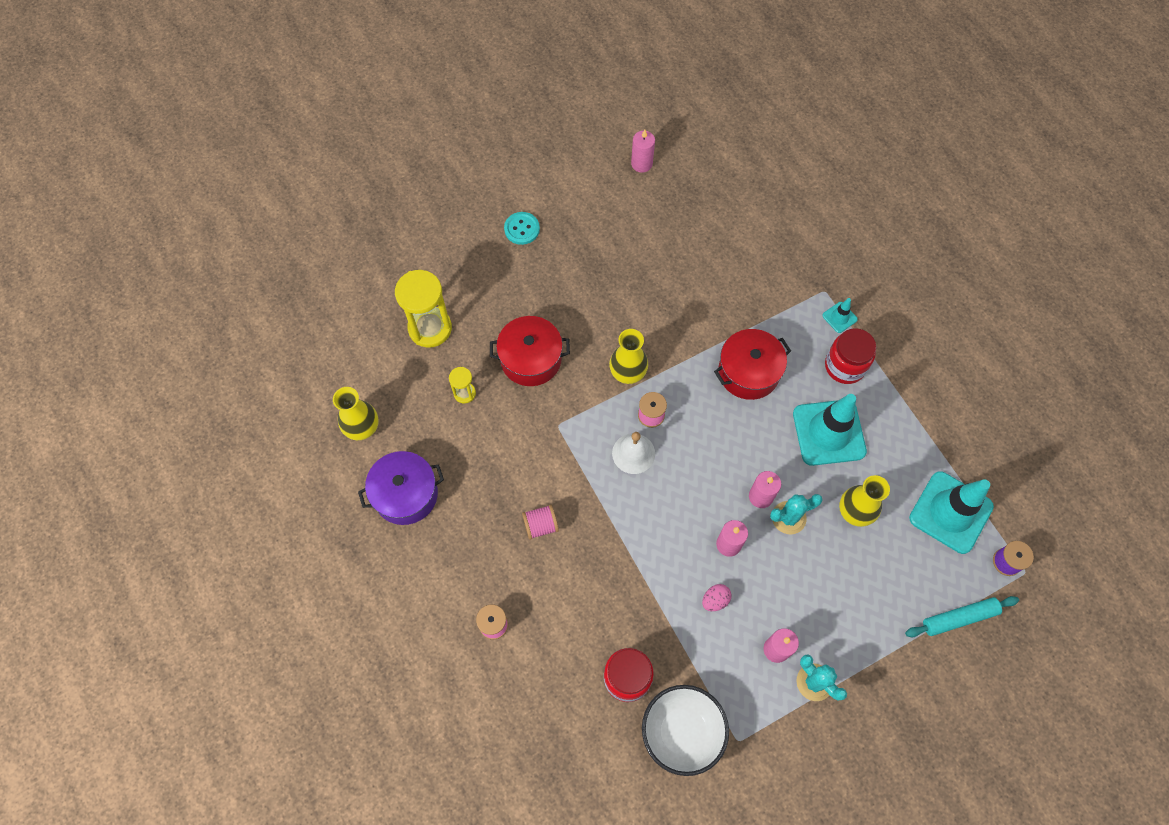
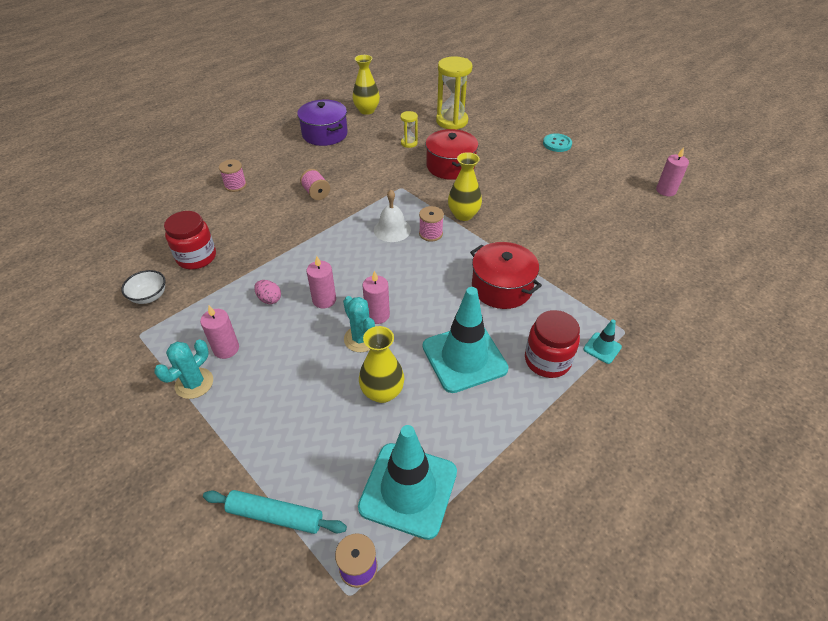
camera: 75 degrees right, 20 degrees down
white bowl [642,685,729,776] -> white bowl [121,270,166,304], size x0.56
turquoise rolling pin [905,596,1019,637] -> turquoise rolling pin turned 45 degrees counterclockwise [203,490,347,534]

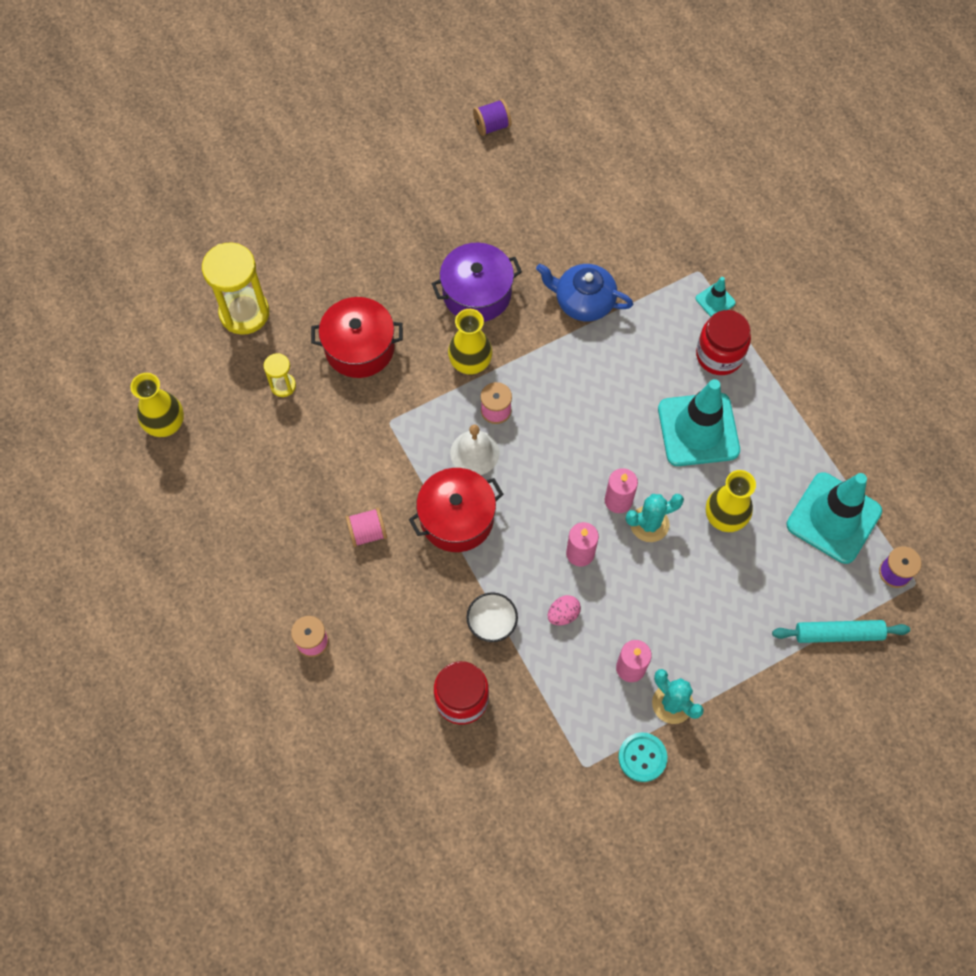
camera: 75 degrees left, 20 degrees up
white bowl [121,270,166,304] -> white bowl moved to [466,592,518,642]
turquoise rolling pin [203,490,347,534] -> turquoise rolling pin turned 60 degrees clockwise [772,620,910,643]
purple pot [297,99,348,146] -> purple pot moved to [431,243,522,322]
red pot [470,242,542,309] -> red pot moved to [409,468,503,552]
turquoise button [543,133,572,152] -> turquoise button moved to [618,732,667,782]
pink candle [656,147,689,196] -> purple spool [473,99,511,136]
none -> blue teapot [536,264,633,321]

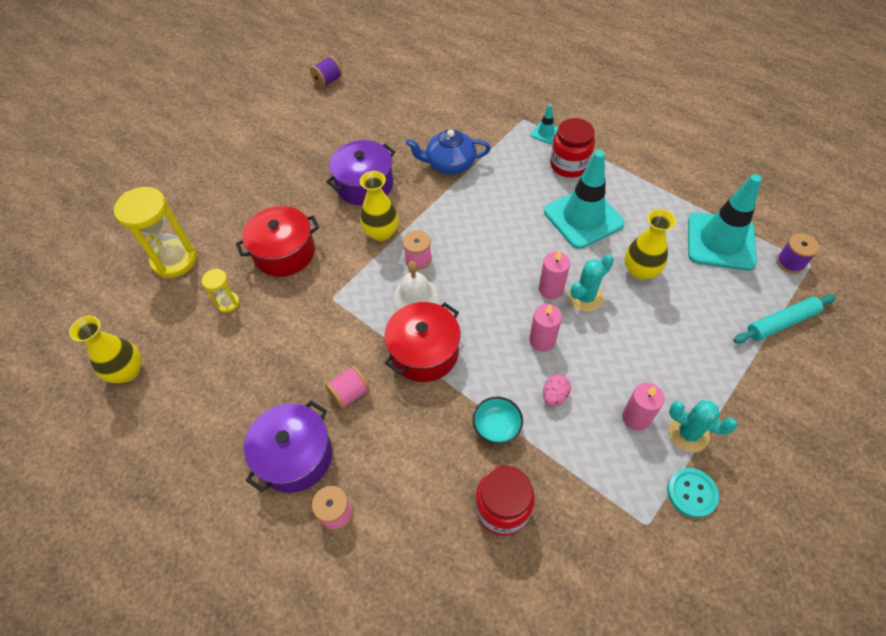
camera: 20 degrees left, 10 degrees down
white bowl [466,592,518,642] -> turquoise bowl [472,397,523,444]
none -> purple pot [244,401,332,493]

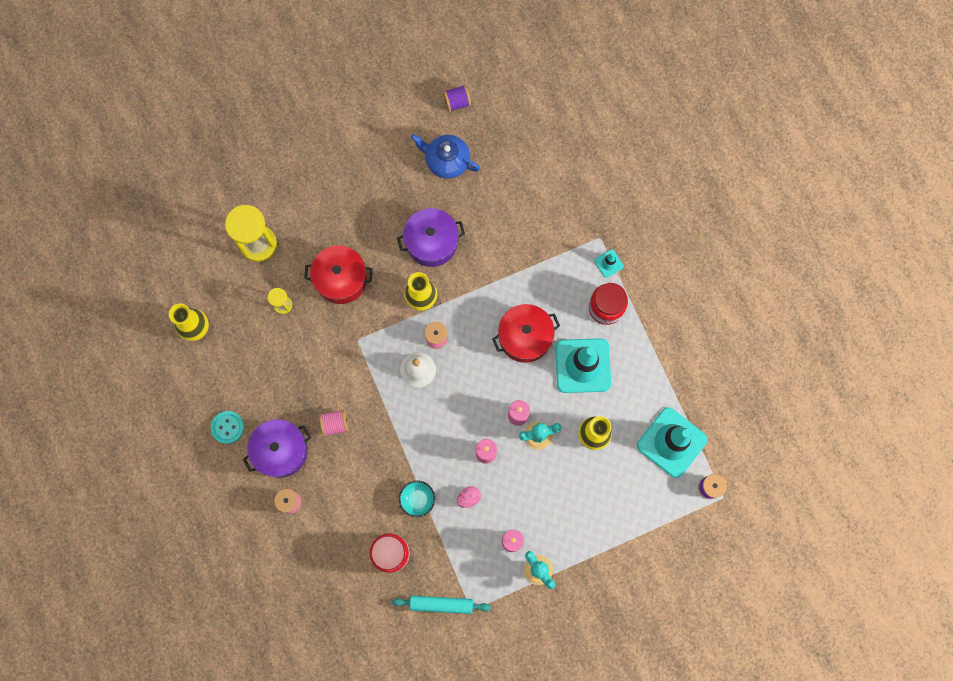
camera: 25 degrees right, 20 degrees up
red pot [384,302,460,382] -> red pot moved to [492,304,560,363]
blue teapot [406,129,491,175] -> blue teapot moved to [411,134,480,179]
turquoise button [667,468,719,518] -> turquoise button moved to [211,411,244,444]
turquoise rolling pin [733,294,836,343] -> turquoise rolling pin moved to [392,596,491,614]

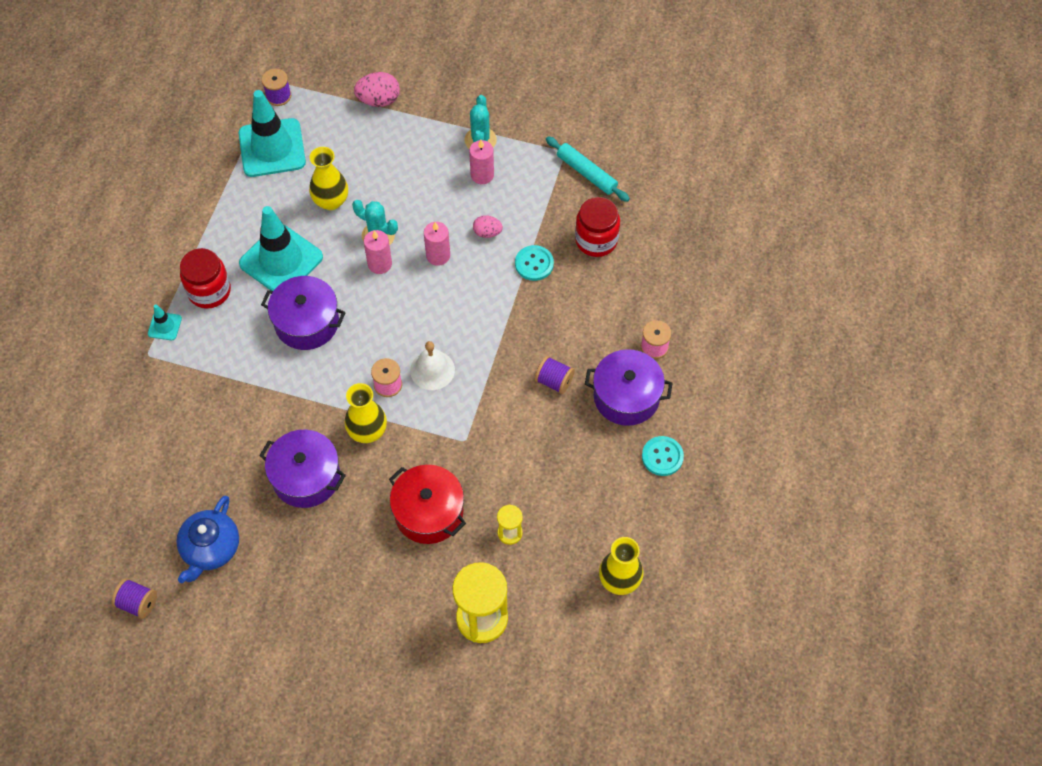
camera: 140 degrees left, 15 degrees down
pink spool [319,409,349,437] -> purple spool [535,356,575,394]
turquoise bowl [399,481,435,517] -> turquoise button [515,245,554,281]
blue teapot [411,134,480,179] -> blue teapot turned 45 degrees clockwise [176,496,239,583]
red pot [492,304,560,363] -> purple pot [261,276,346,350]
none -> pink egg [354,72,400,107]

